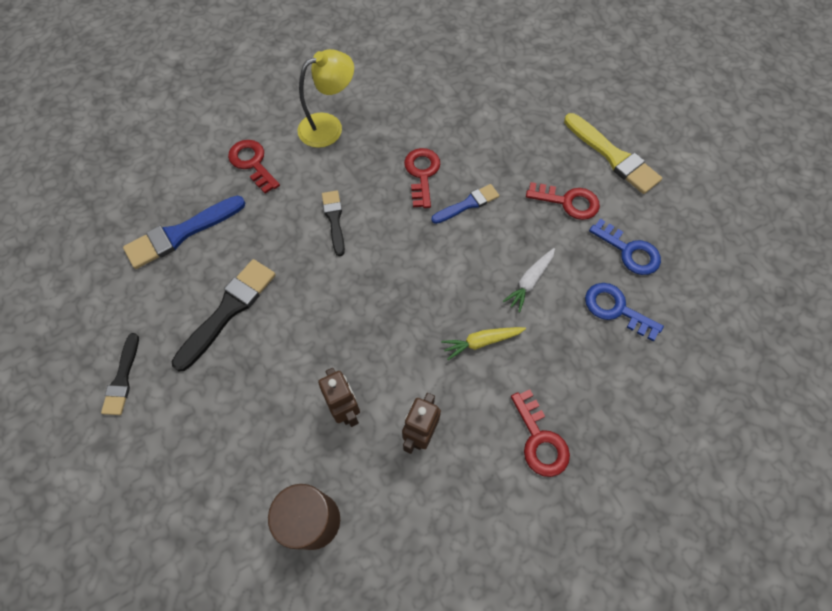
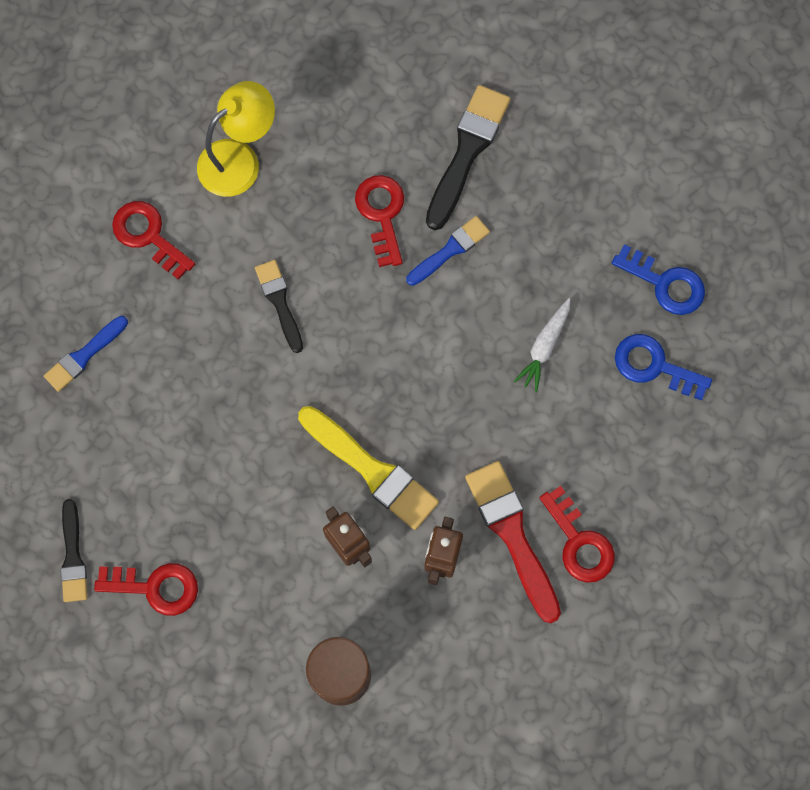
camera: 10 degrees left, 10 degrees up
blue brush [123,196,245,269] -> blue brush [44,316,128,392], size x0.61
black brush [172,259,276,371] -> black brush moved to [426,85,510,230]
yellow carrot [441,327,526,360] -> none
red key [526,182,600,220] -> red key moved to [94,563,198,616]
yellow brush [564,113,662,194] -> yellow brush moved to [298,406,439,530]
none -> red brush [465,461,561,623]

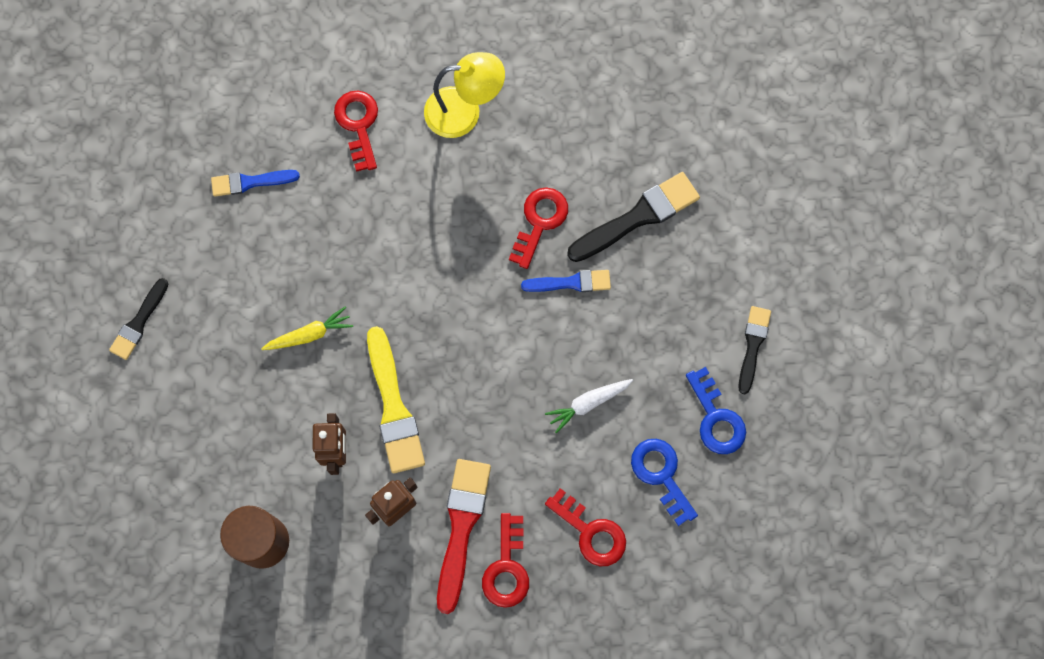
camera: 35 degrees right, 0 degrees up
red key [94,563,198,616] -> red key moved to [545,488,626,566]
black brush [255,260,303,353] -> black brush moved to [738,306,771,394]
none -> yellow carrot [261,306,353,350]

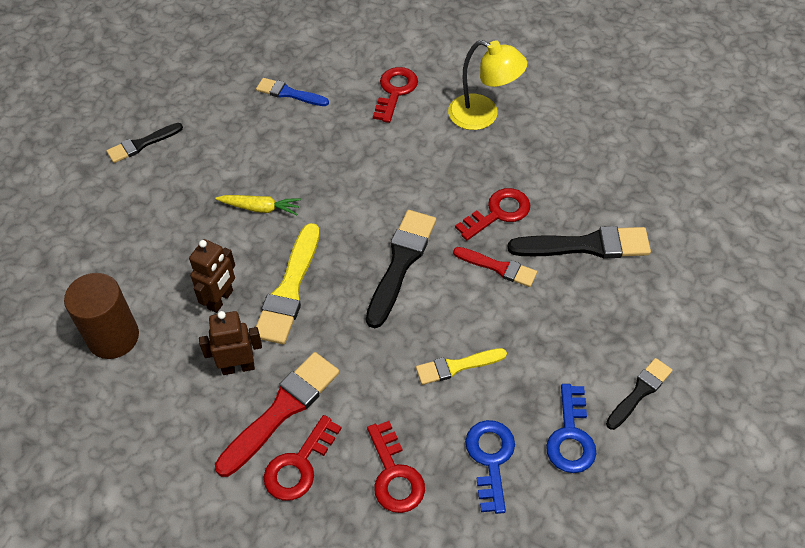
camera: 30 degrees right, 20 degrees down
blue brush [521,270,611,292] -> red brush [453,247,537,287]
white carrot [545,379,633,433] -> yellow brush [416,348,507,385]
none -> black brush [366,210,436,328]

